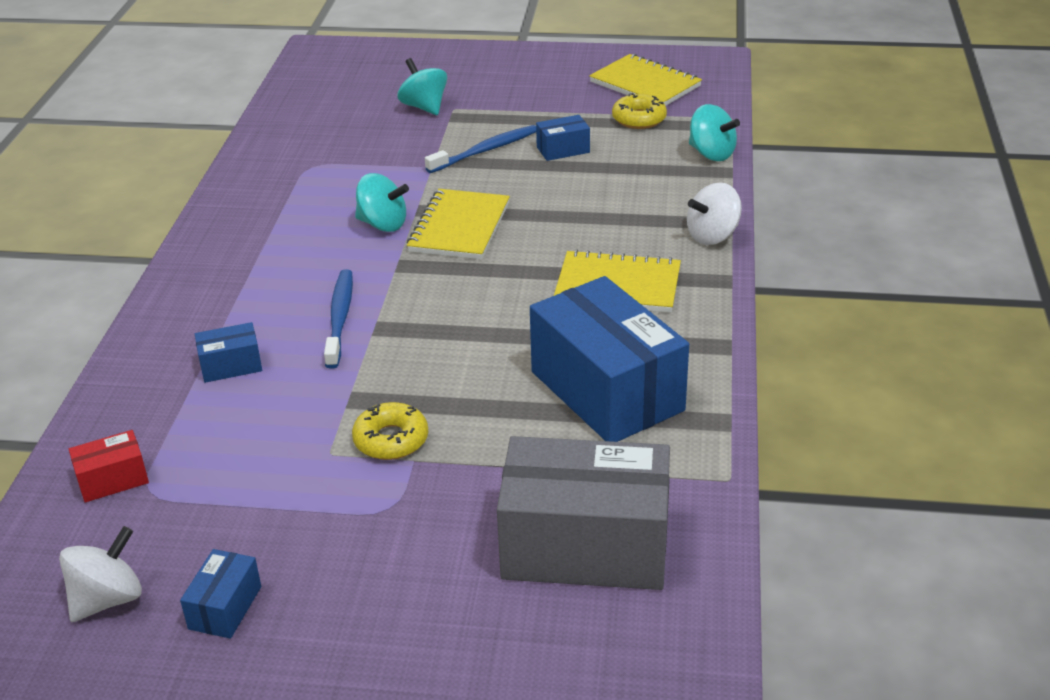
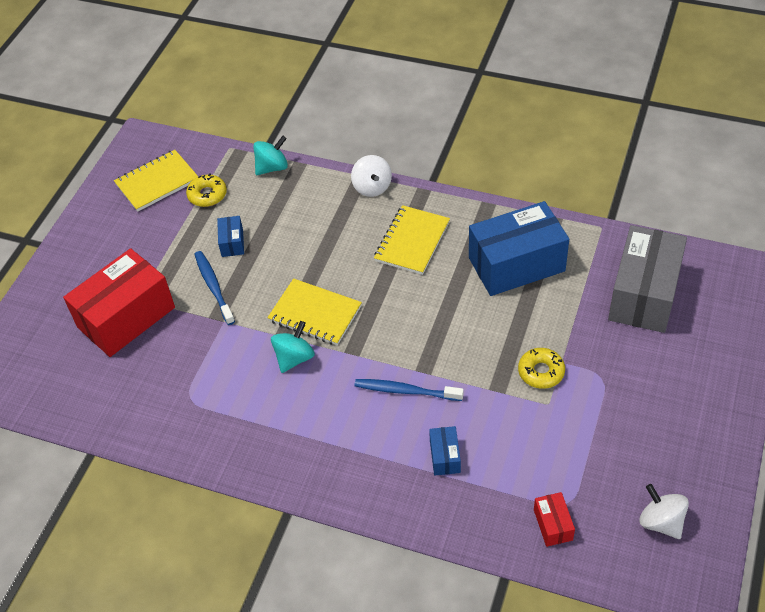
camera: 75 degrees left, 15 degrees up
blue box [180,549,261,639] -> none
turquoise spinning top [398,58,447,115] -> red box [63,248,175,357]

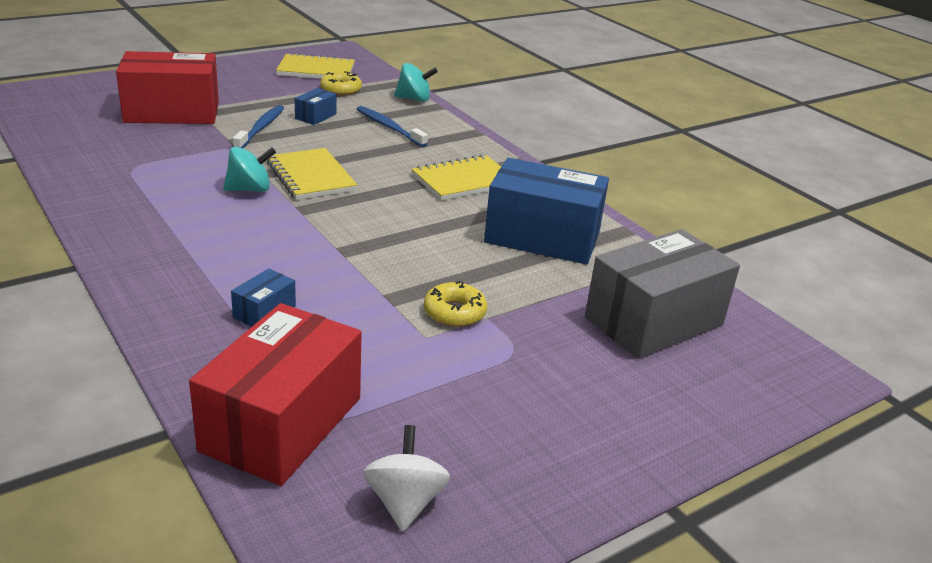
camera: 30 degrees right, 20 degrees down
white spinning top [351,155,392,197] -> none
blue toothbrush [354,379,464,401] -> blue toothbrush moved to [357,106,428,147]
red box [534,492,575,547] -> red box [189,303,362,486], size x2.33

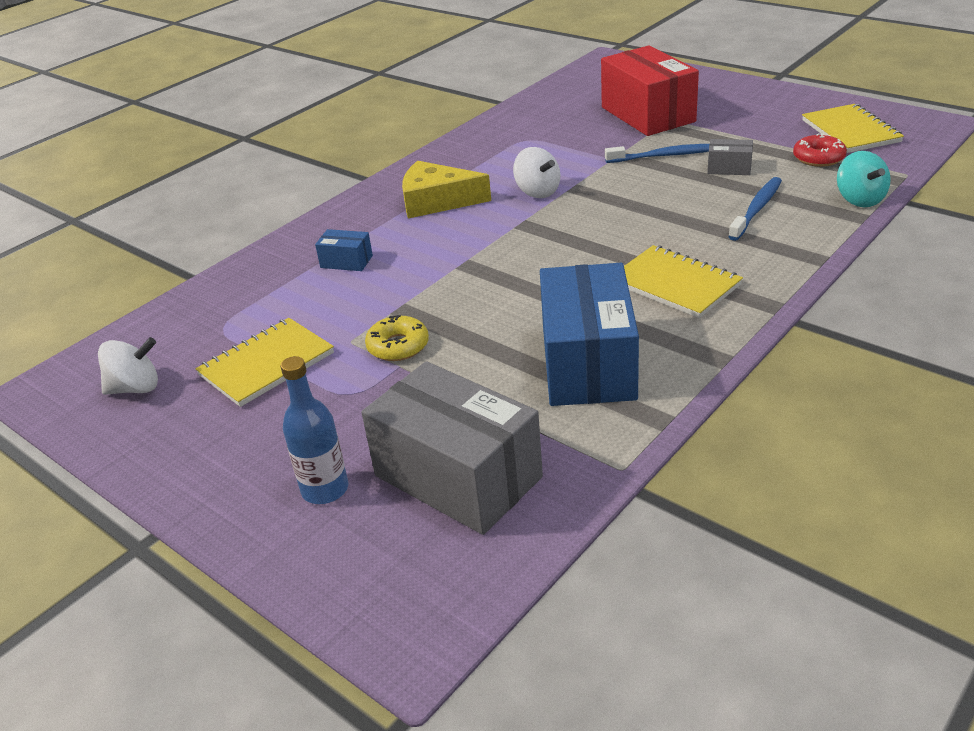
camera: 80 degrees right, 5 degrees up
red box [189,303,362,486] -> none
turquoise spinning top [223,147,276,192] -> white spinning top [513,147,560,198]
yellow notebook [267,148,357,200] -> yellow notebook moved to [195,318,334,407]
blue box [295,88,337,125] -> grey box [707,139,753,175]
yellow donut [320,71,362,95] -> red donut [793,133,847,167]
none -> blue bottle [281,356,349,504]
none -> yellow cheese [402,161,491,219]

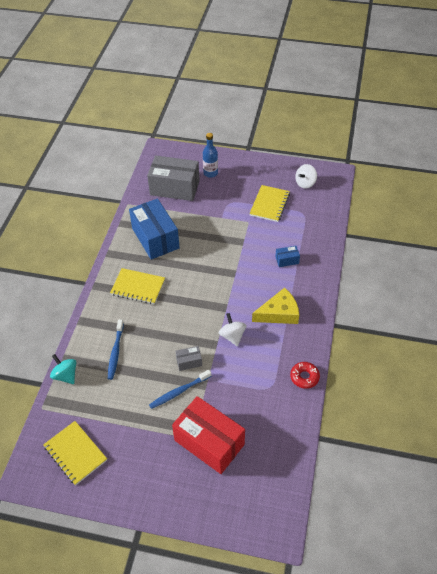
camera: 150 degrees right, 15 degrees up
yellow donut [365,315,429,361] -> none
white spinning top [513,147,560,198] -> white spinning top turned 45 degrees clockwise [219,313,246,347]
grey box [707,139,753,175] -> grey box moved to [176,346,202,371]
red donut [793,133,847,167] -> red donut moved to [290,362,320,389]

